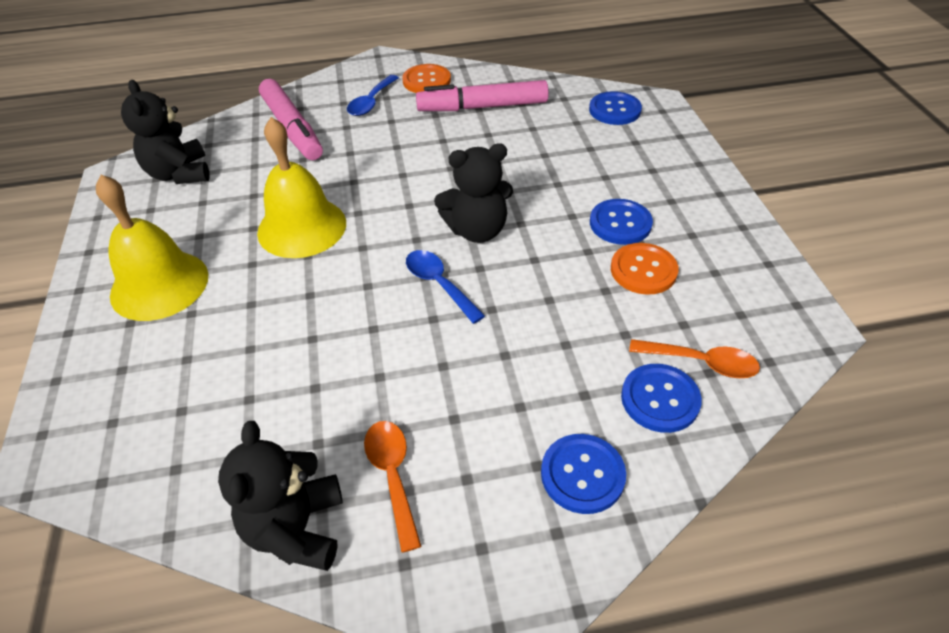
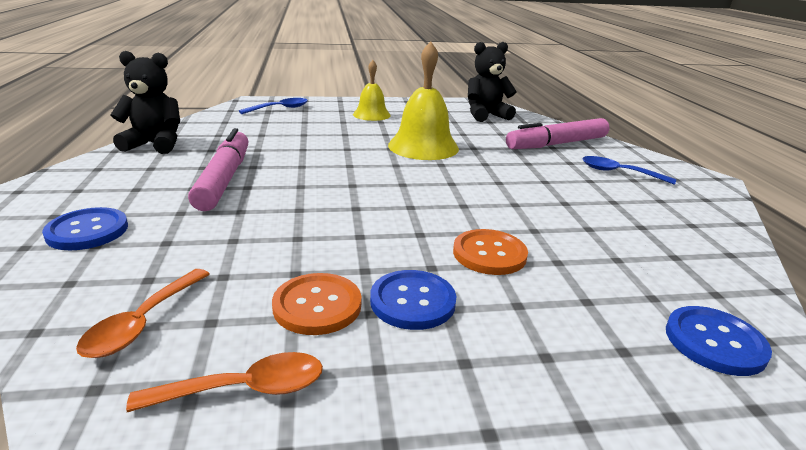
camera: 90 degrees right, 20 degrees down
yellow bell [96,175,208,321] -> yellow bell [353,60,391,121], size x0.62
orange spoon [364,421,421,553] -> orange spoon moved to [126,352,323,412]
orange button [402,64,451,93] -> orange button moved to [453,229,528,275]
blue spoon [406,250,485,324] -> blue spoon moved to [239,98,308,114]
pink marker [416,80,549,111] -> pink marker moved to [188,128,249,211]
black teddy bear [434,143,513,243] -> none
blue button [621,364,702,433] -> none

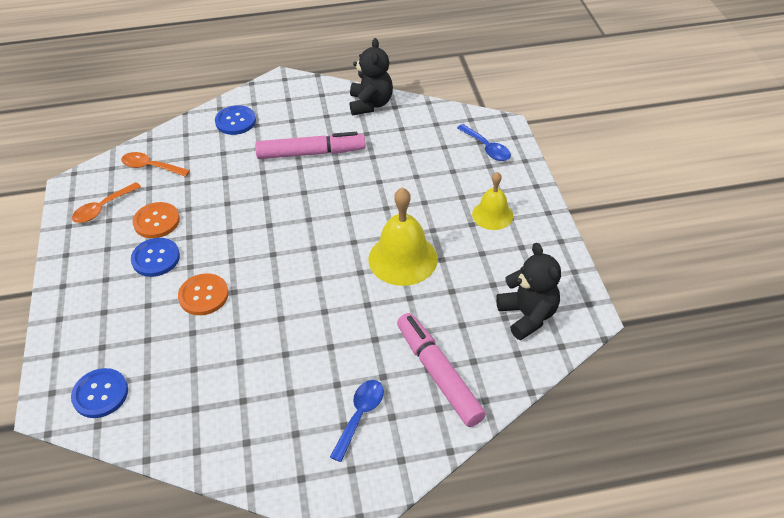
camera: 90 degrees right, 20 degrees up
orange spoon [126,352,323,412] -> orange spoon turned 60 degrees clockwise [72,182,141,223]

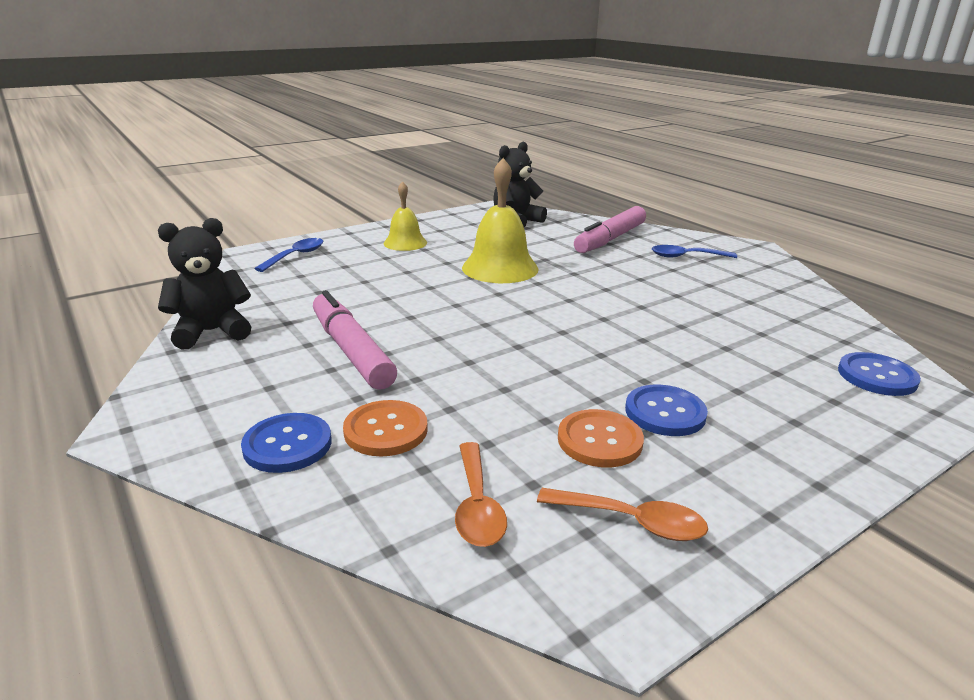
camera: 115 degrees left, 20 degrees down
orange button [178,273,229,315] -> orange button moved to [343,400,428,456]

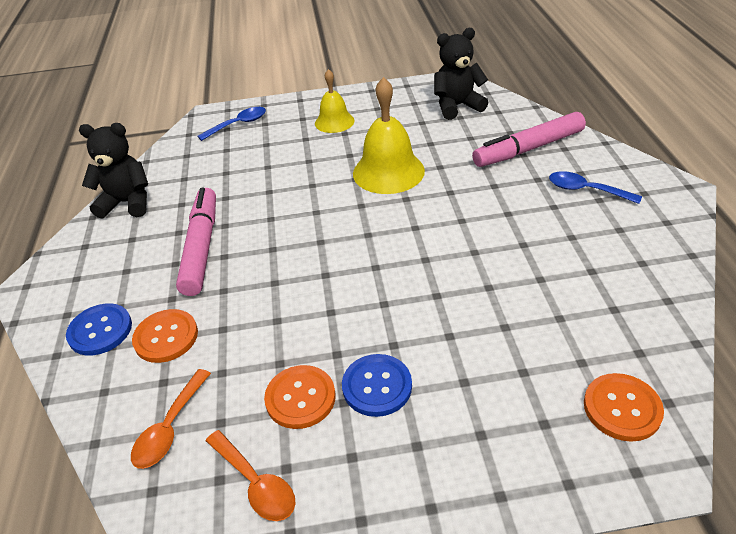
camera: 30 degrees right, 15 degrees up
blue button [838,352,921,396] -> orange button [584,373,664,442]

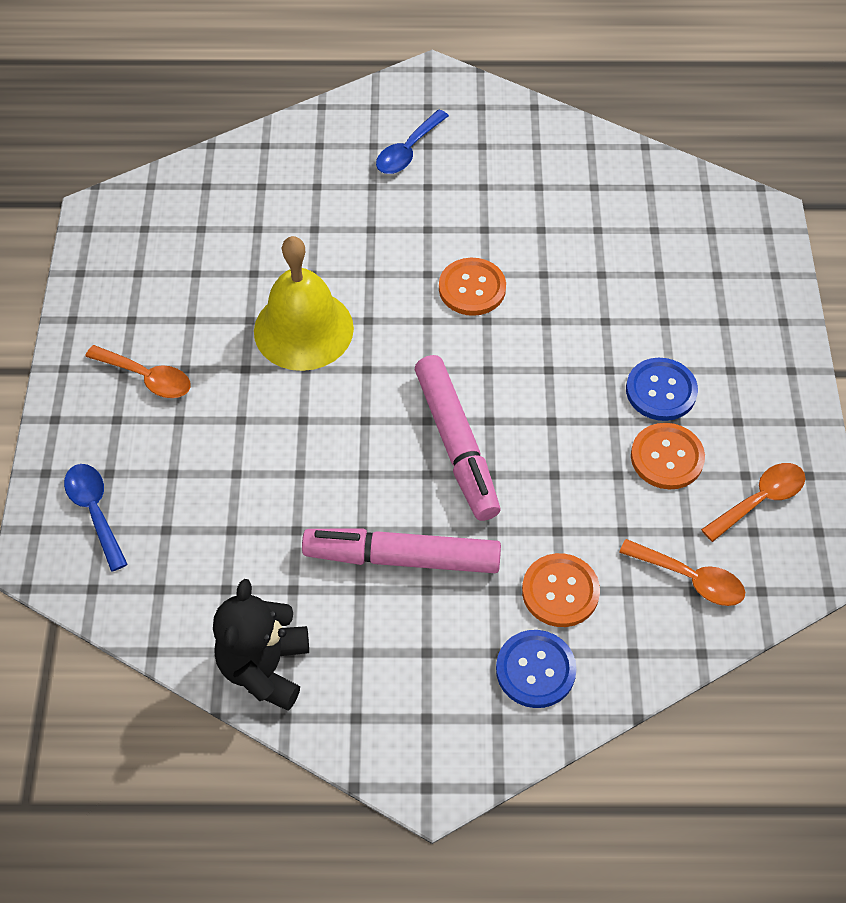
camera: 85 degrees left, 15 degrees up
yellow bell [315,69,355,133] -> orange spoon [85,345,191,398]
black teddy bear [434,28,489,120] -> none
pink marker [472,112,586,167] -> pink marker moved to [415,355,500,521]
orange button [584,373,664,442] -> orange button moved to [439,258,506,316]

